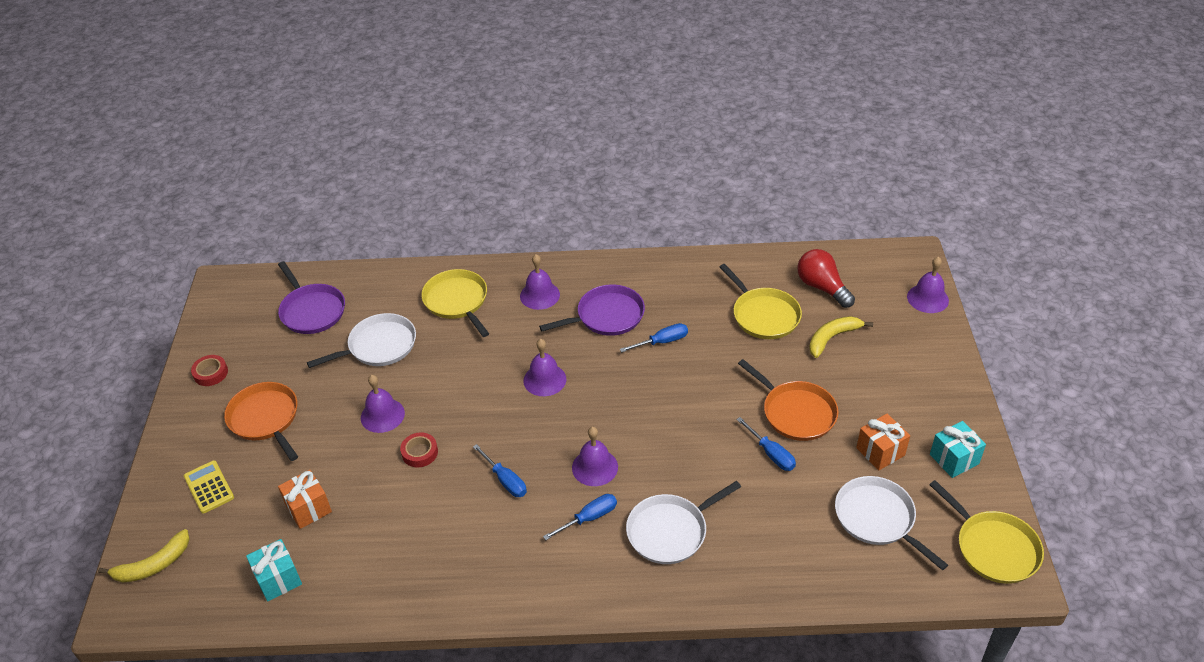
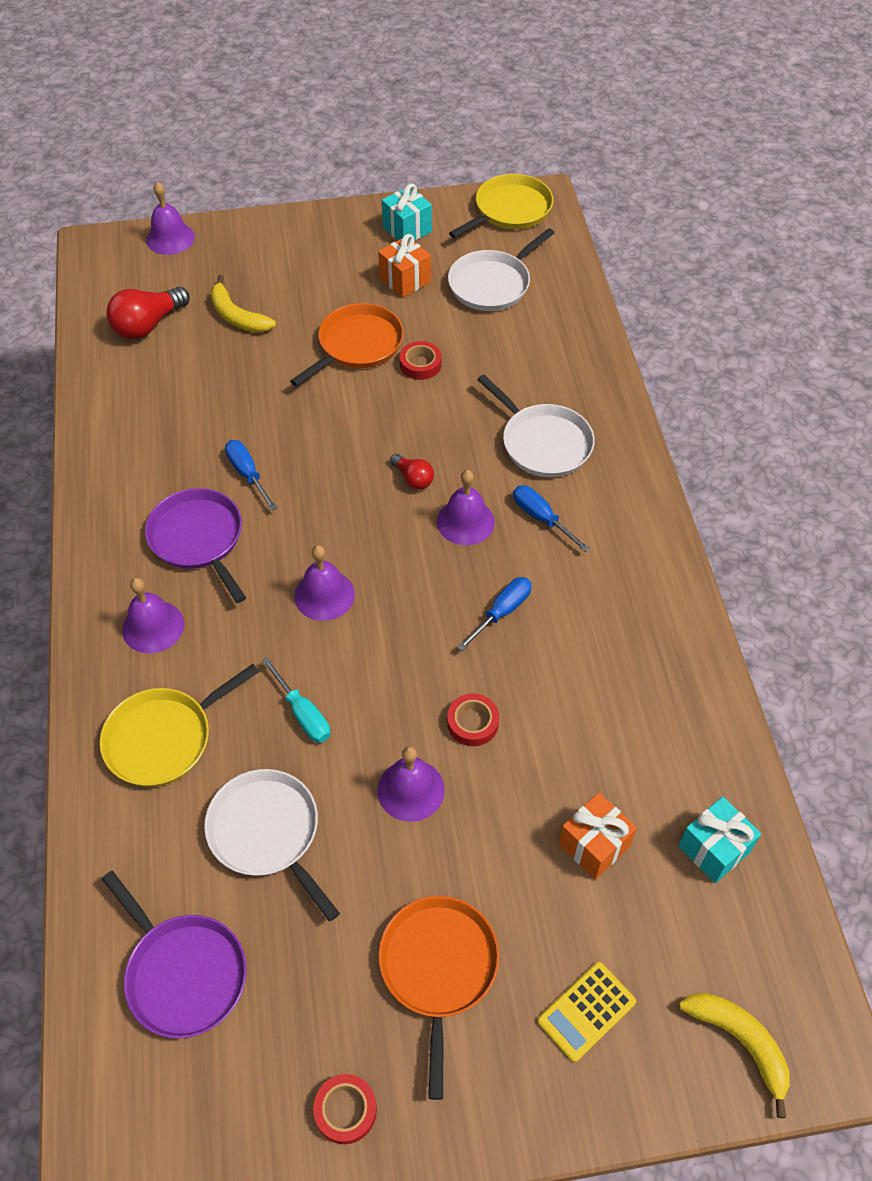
camera: 100 degrees left, 10 degrees up
orange pan [224,382,298,461] -> orange pan turned 135 degrees clockwise [379,896,499,1100]
purple pan [278,261,345,334] -> purple pan turned 90 degrees clockwise [102,871,247,1038]
yellow pan [720,264,802,339] -> none
blue screwdriver [736,417,796,471] -> red tape [400,341,441,380]
none -> turquoise screwdriver [262,657,330,743]
none -> red light bulb [390,454,434,489]

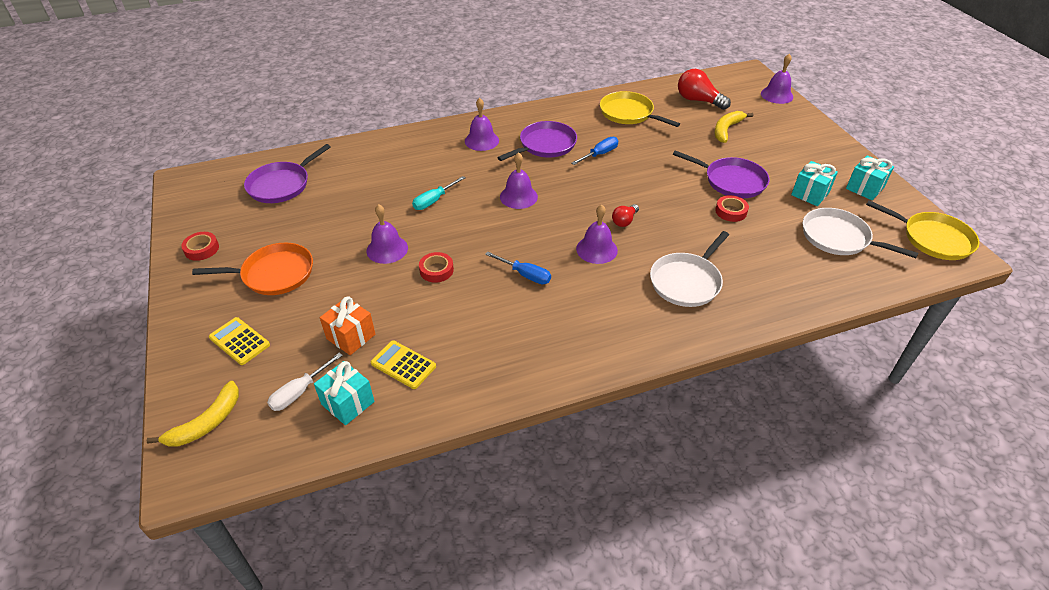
camera: 80 degrees right, 10 degrees down
yellow pan [100,664,259,787] -> yellow pan moved to [600,91,680,127]
white pan [204,769,340,921] -> none
orange pan [290,303,404,386] -> purple pan [673,150,769,198]
orange gift [378,234,431,298] -> turquoise gift [791,161,838,206]
blue screwdriver [513,485,590,552] -> none
none -> white screwdriver [267,352,343,411]
none -> yellow calculator [371,340,436,389]

